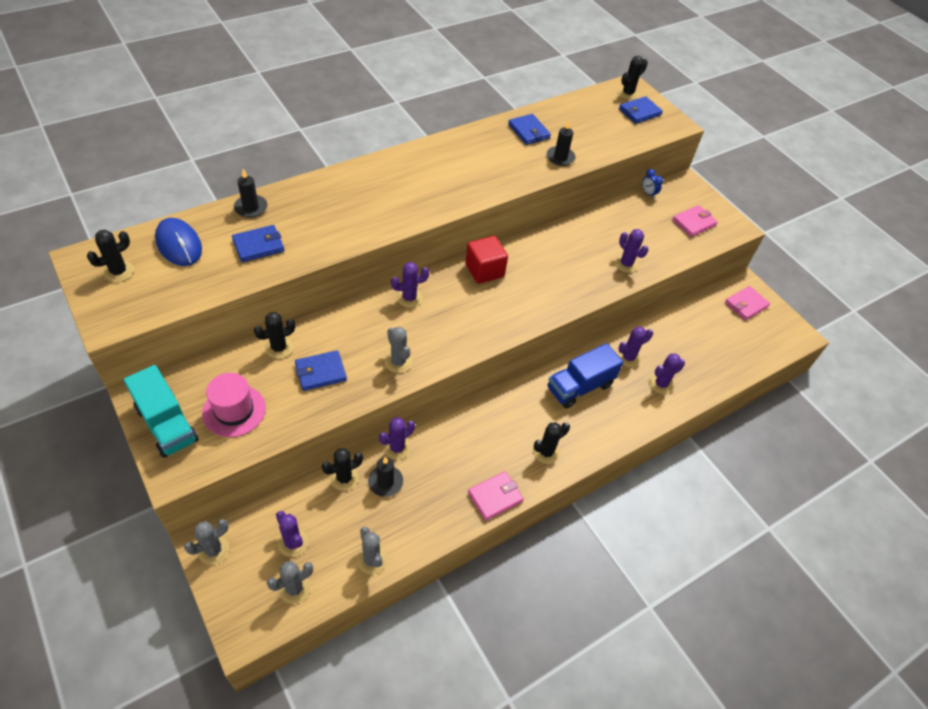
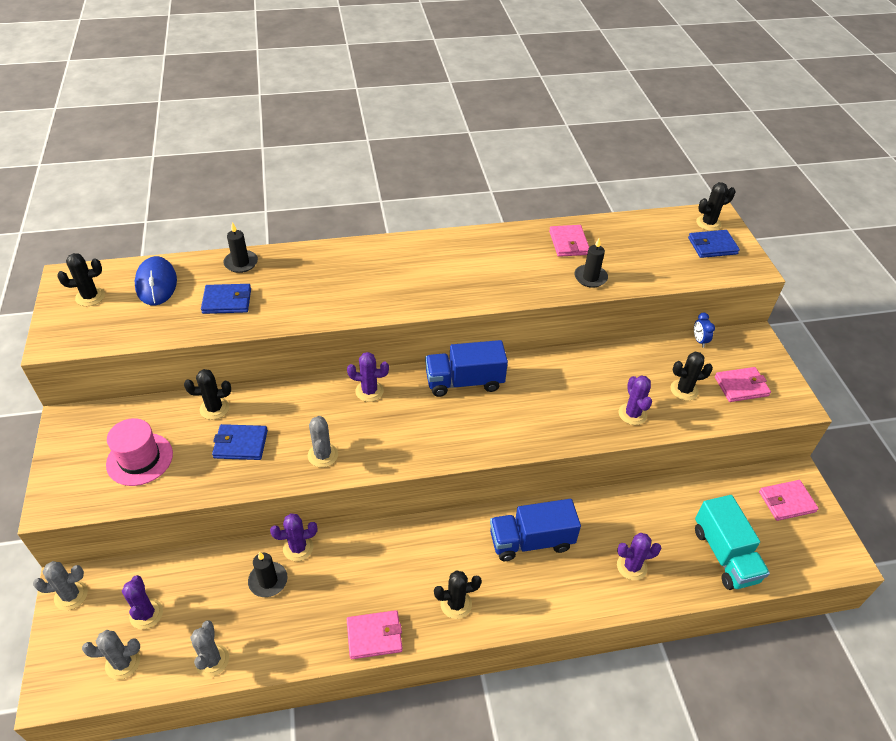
camera: 25 degrees right, 5 degrees down
turquoise truck [124,365,199,458] -> turquoise truck moved to [695,495,770,590]
black cactus [322,448,363,491] -> black cactus moved to [671,352,713,401]
red cube [465,236,508,284] -> blue truck [425,340,508,397]
blue wallet [508,114,551,145] -> pink wallet [549,225,589,257]
purple cactus [617,327,653,367] -> none

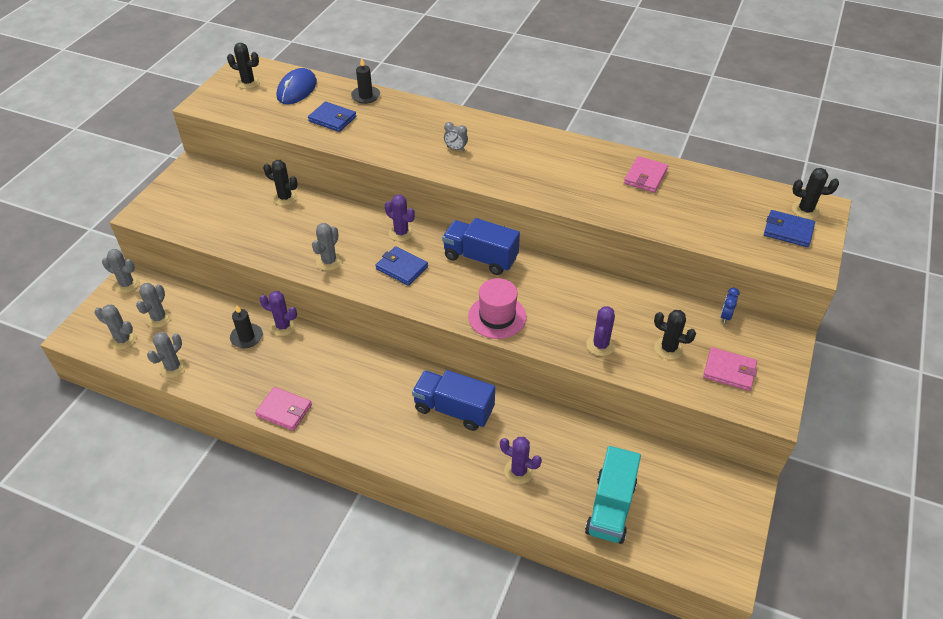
camera: 35 degrees right, 0 degrees up
pink hat [106,418,173,486] -> pink hat moved to [468,278,527,339]
purple cactus [122,575,163,629] -> grey cactus [136,283,172,328]
blue wallet [212,424,268,460] -> blue wallet moved to [376,246,428,286]
black cactus [434,570,482,619] -> none
black candle [574,238,608,288] -> none
pink wallet [759,480,819,521] -> none
none -> grey clock [444,122,468,151]

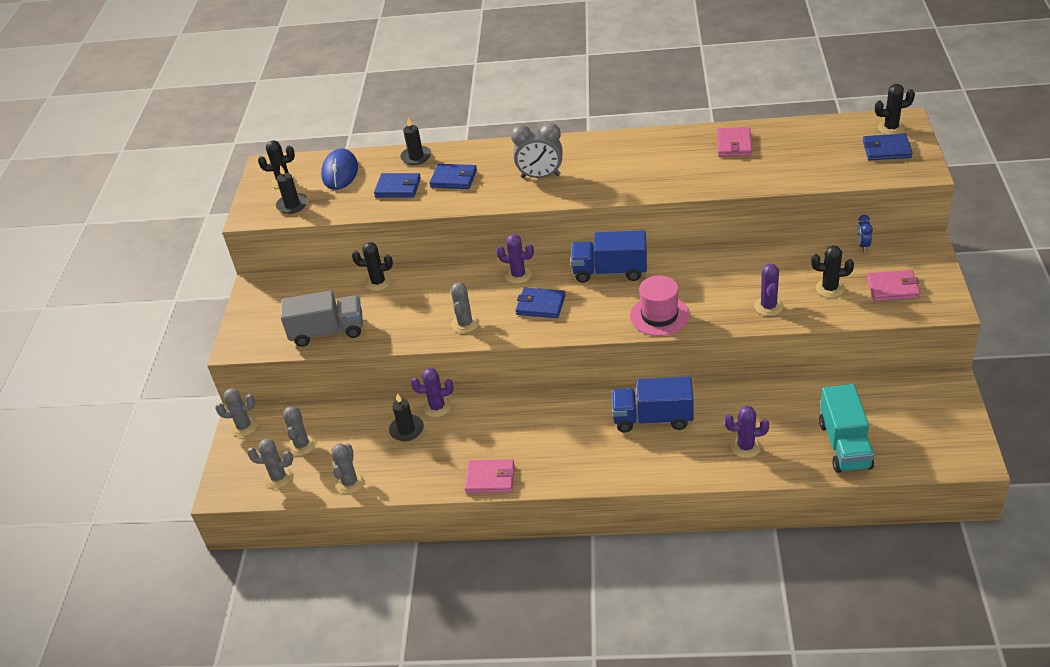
camera: 15 degrees left, 5 degrees down
grey clock [444,122,468,151] -> grey clock [511,123,563,178], size x1.96
none -> black candle [276,165,308,214]
none -> grey truck [281,290,363,347]
none -> blue wallet [429,164,477,189]

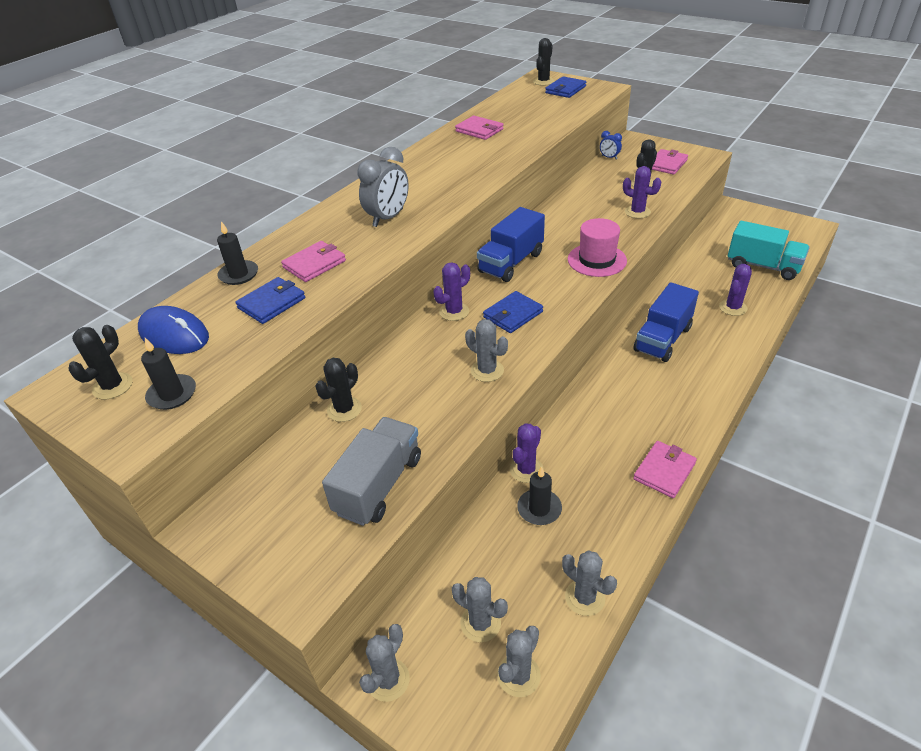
camera: 60 degrees left, 0 degrees up
blue wallet [429,164,477,189] -> pink wallet [281,241,346,282]

